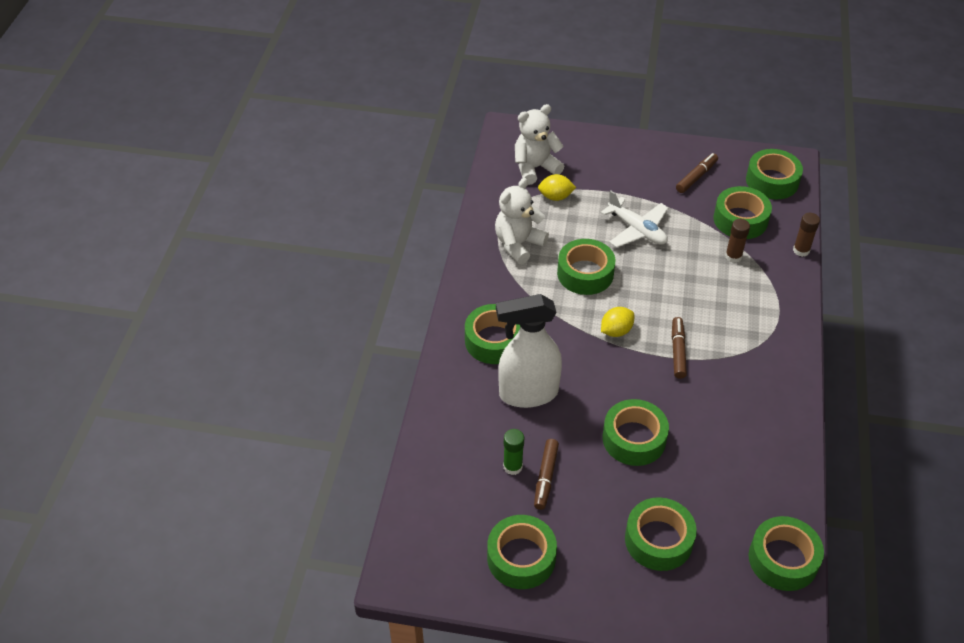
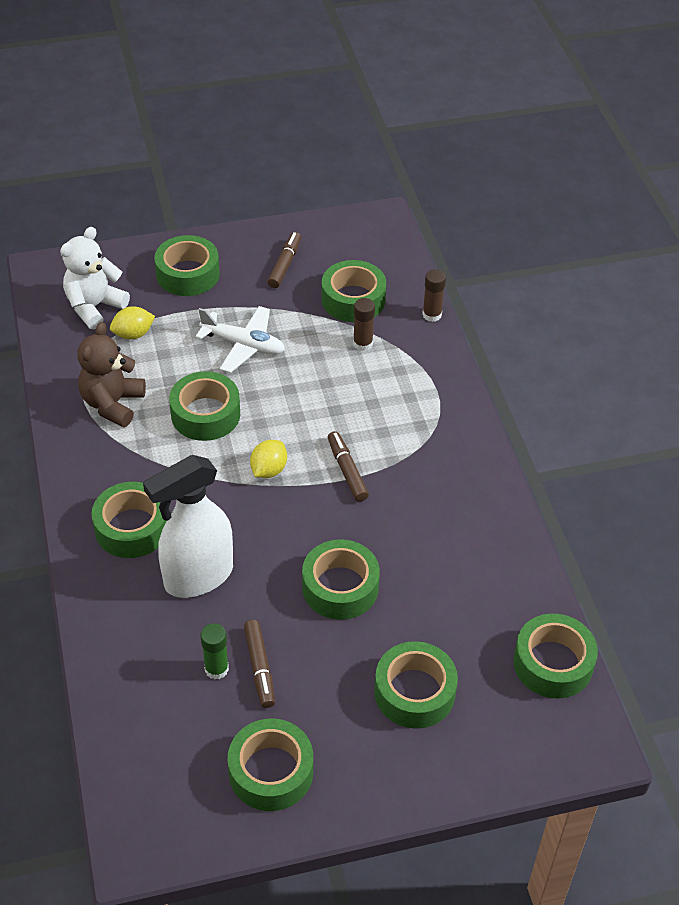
camera: 25 degrees left, 0 degrees up
white teddy bear [495,178,549,264] -> brown teddy bear [77,322,146,427]
green tape [746,149,803,200] -> green tape moved to [154,235,220,296]

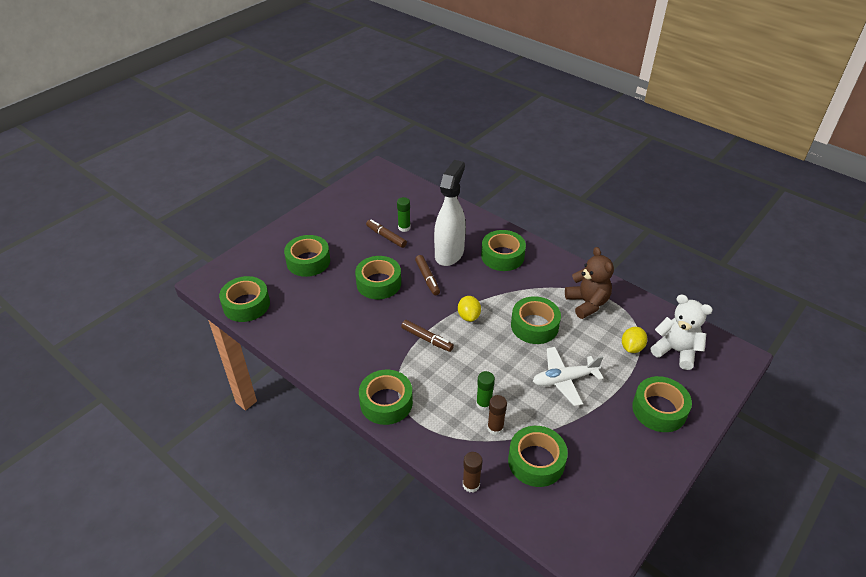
camera: 145 degrees right, 5 degrees down
white teddy bear [60,227,130,329] -> white teddy bear turned 60 degrees counterclockwise [651,294,713,370]
green tape [228,719,313,811] -> green tape moved to [359,369,413,425]
brown marker [267,232,301,288] -> brown marker moved to [415,255,440,295]
none -> green glue stick [476,371,495,411]

